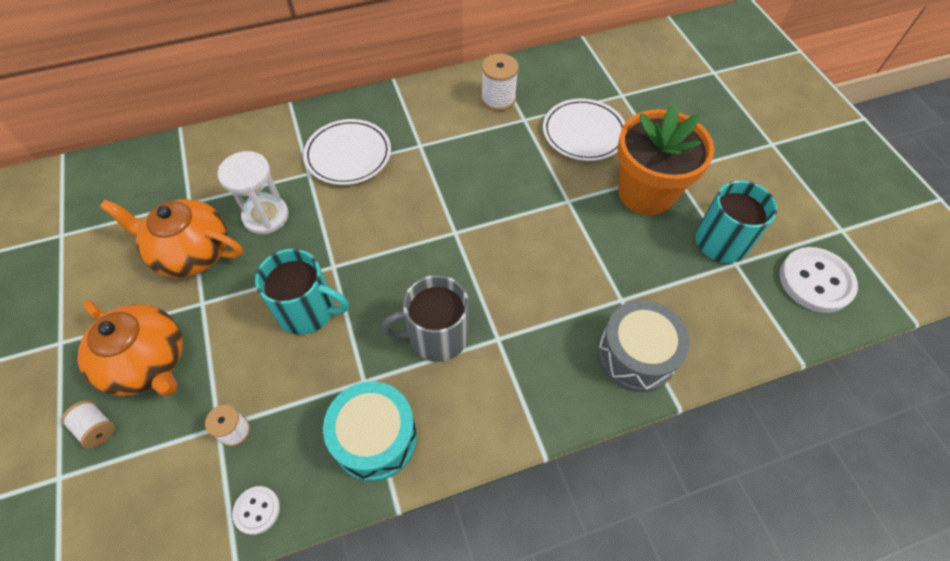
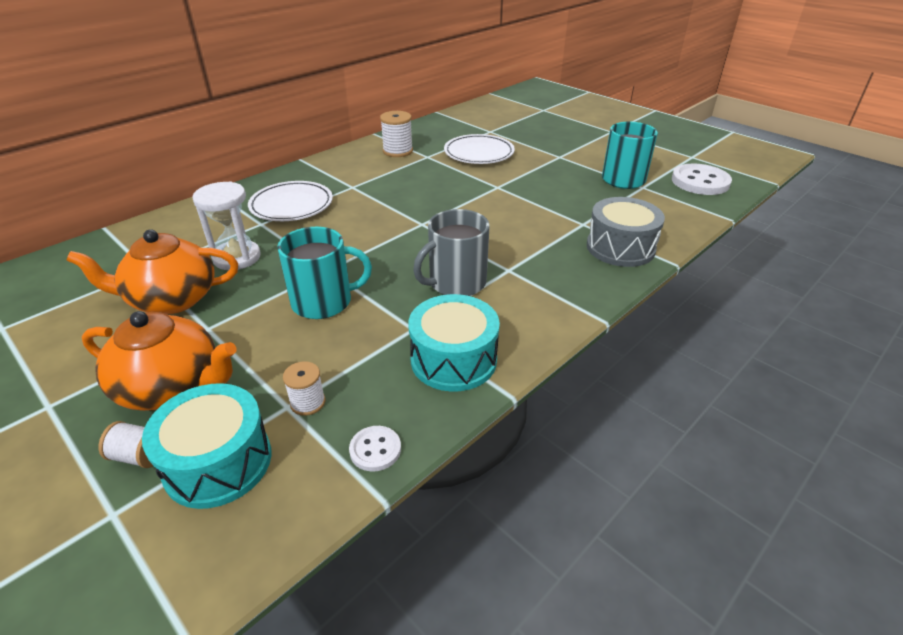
camera: 25 degrees left, 20 degrees down
orange flower pot [617,103,715,216] -> none
none -> turquoise drum [142,383,271,509]

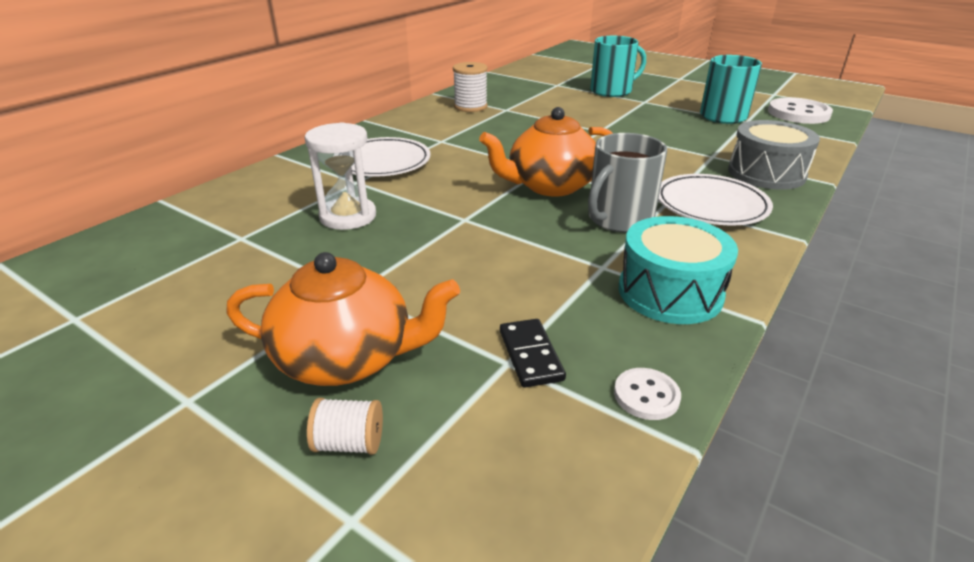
camera: 10 degrees left, 5 degrees down
orange teapot [67,229,238,314] -> orange teapot moved to [479,107,613,197]
turquoise drum [142,383,271,509] -> none
turquoise mug [277,227,372,319] -> turquoise mug moved to [590,36,646,97]
white spool [283,361,325,416] -> black domino [500,319,566,388]
white plate [444,134,515,164] -> white plate moved to [658,174,773,225]

